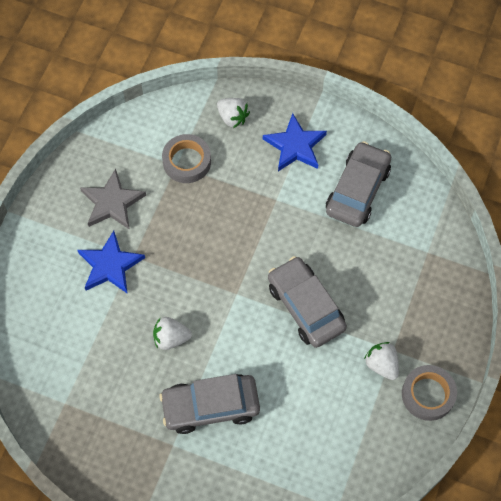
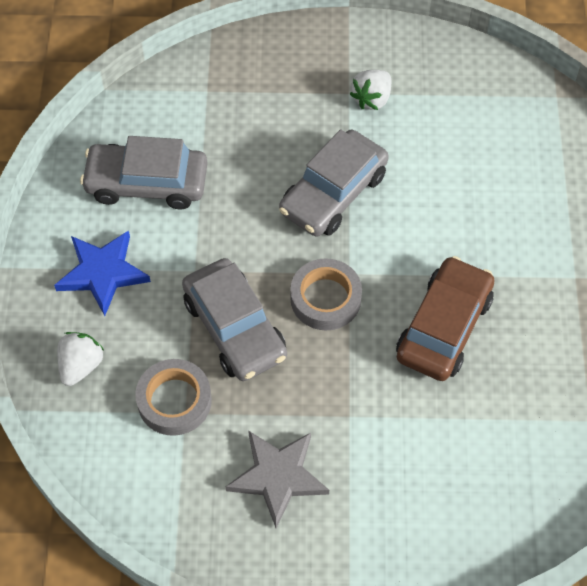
camera: 110 degrees left, 5 degrees down
blue star [78,231,145,294] -> none
white strawberry [153,317,192,350] -> brown car [396,256,495,381]
grey car [159,374,260,434] -> grey car moved to [182,258,287,381]
grey tape [402,365,457,421] -> grey tape moved to [290,258,362,330]

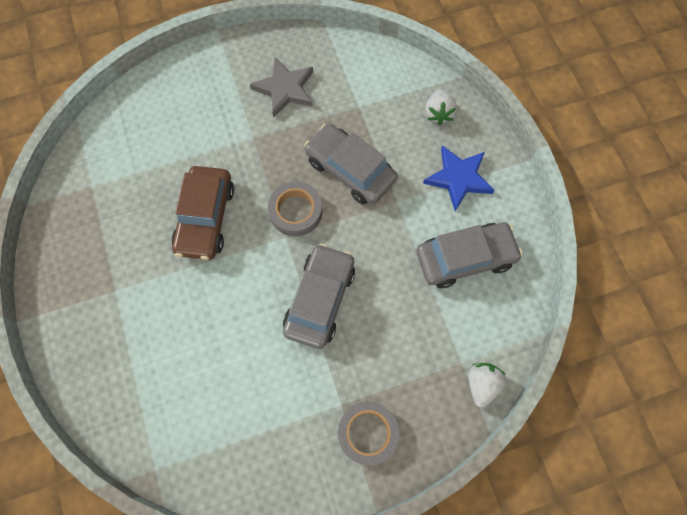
camera: 160 degrees right, 10 degrees up
grey tape [135,359,212,436] -> grey tape moved to [338,401,399,465]
white strawberry [350,70,391,110] -> white strawberry moved to [468,363,506,408]

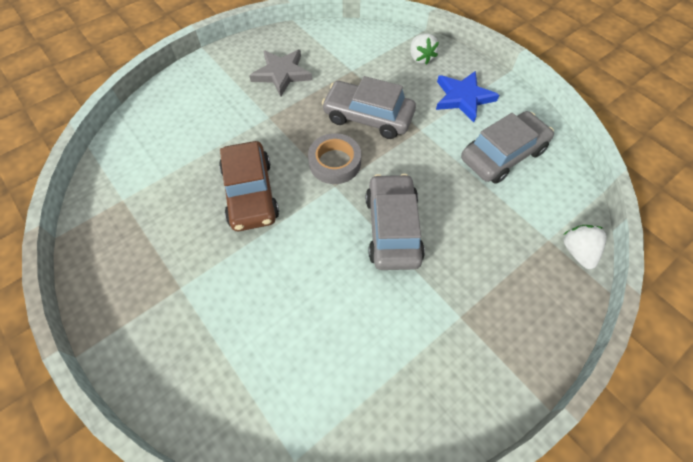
camera: 20 degrees left, 10 degrees down
grey tape [338,401,399,465] -> none

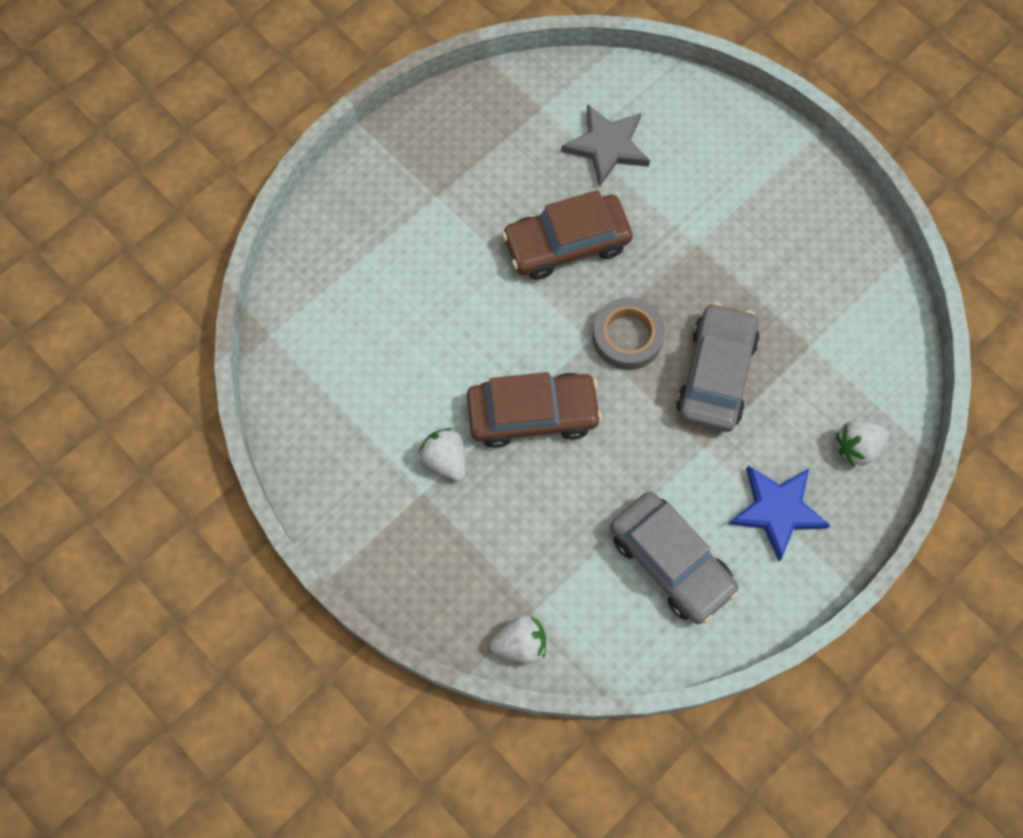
camera: 85 degrees right, 10 degrees up
grey star [249,50,312,97] -> grey star moved to [561,104,650,187]
grey car [366,174,425,270] -> brown car [467,372,602,448]
none -> white strawberry [419,428,466,481]

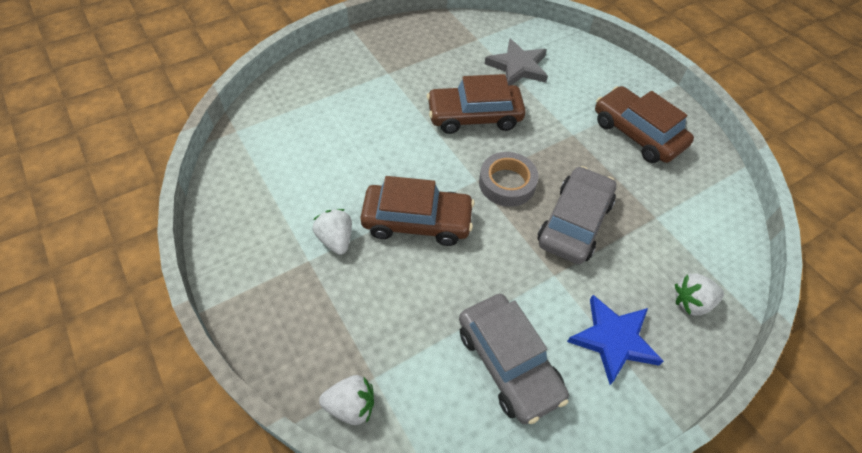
camera: 10 degrees right, 15 degrees down
none -> brown car [595,86,694,163]

